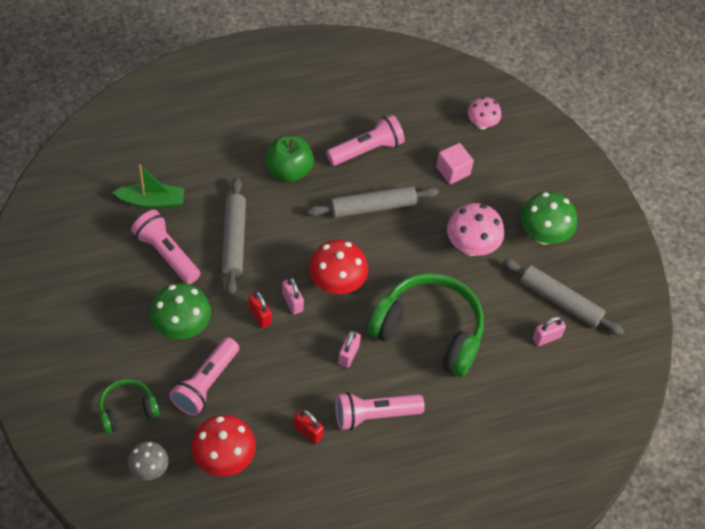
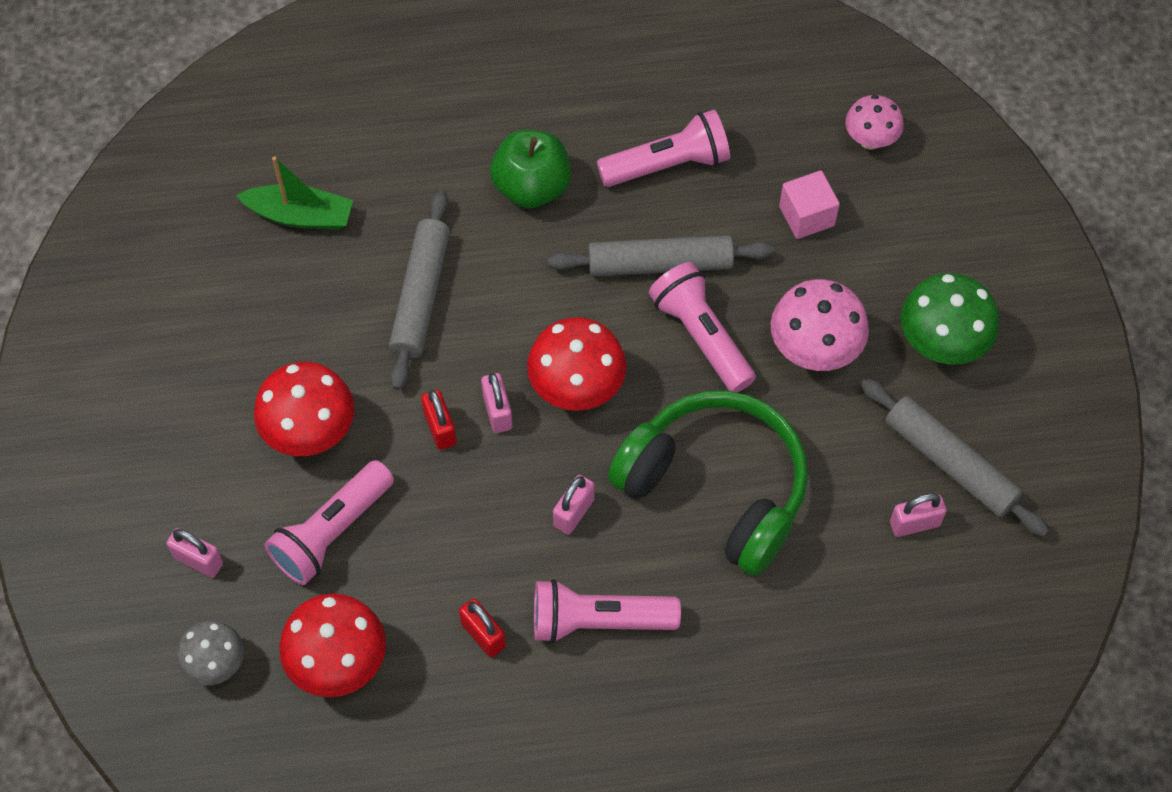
camera: 15 degrees right, 5 degrees up
green headphones [99,379,160,433] -> pink padlock [166,528,223,578]
pink flashlight [131,210,201,284] -> pink flashlight moved to [649,262,756,392]
green mushroom [150,283,211,339] -> red mushroom [254,362,354,456]

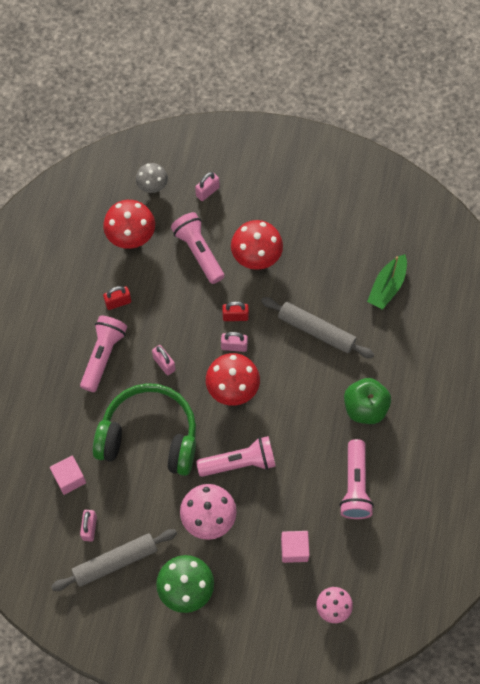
camera: 110 degrees right, 5 degrees up
grey rolling pin [548,235,774,276] -> none
green headphones [608,391,808,576] -> green headphones turned 135 degrees counterclockwise [93,383,196,476]
none -> pink cube [50,456,86,495]

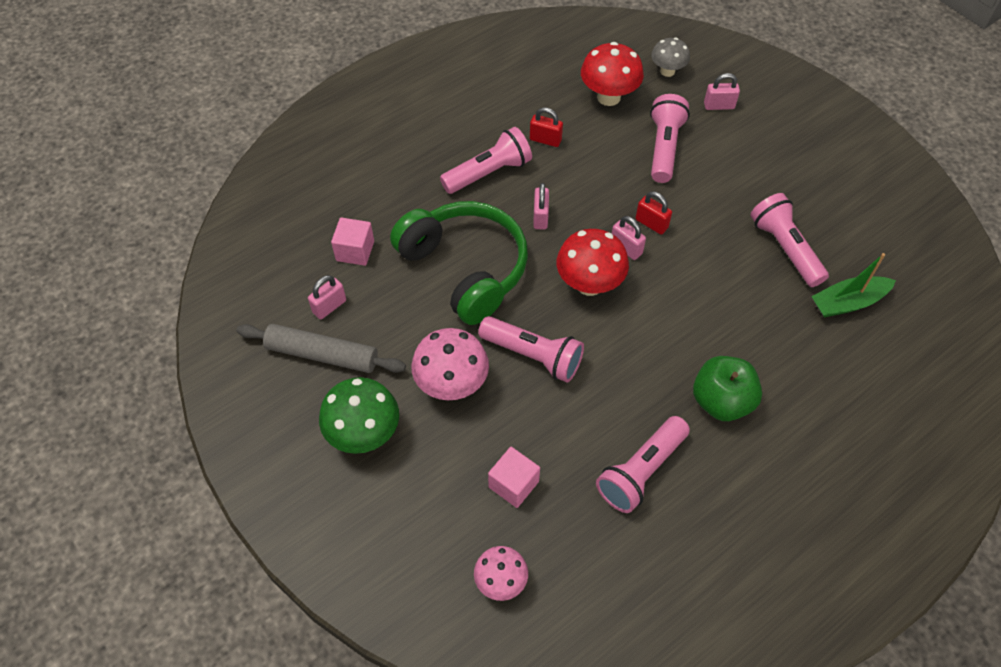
camera: 40 degrees right, 10 degrees down
red mushroom [231,220,283,270] -> none
grey rolling pin [261,297,374,358] -> none
none -> pink flashlight [750,193,829,287]

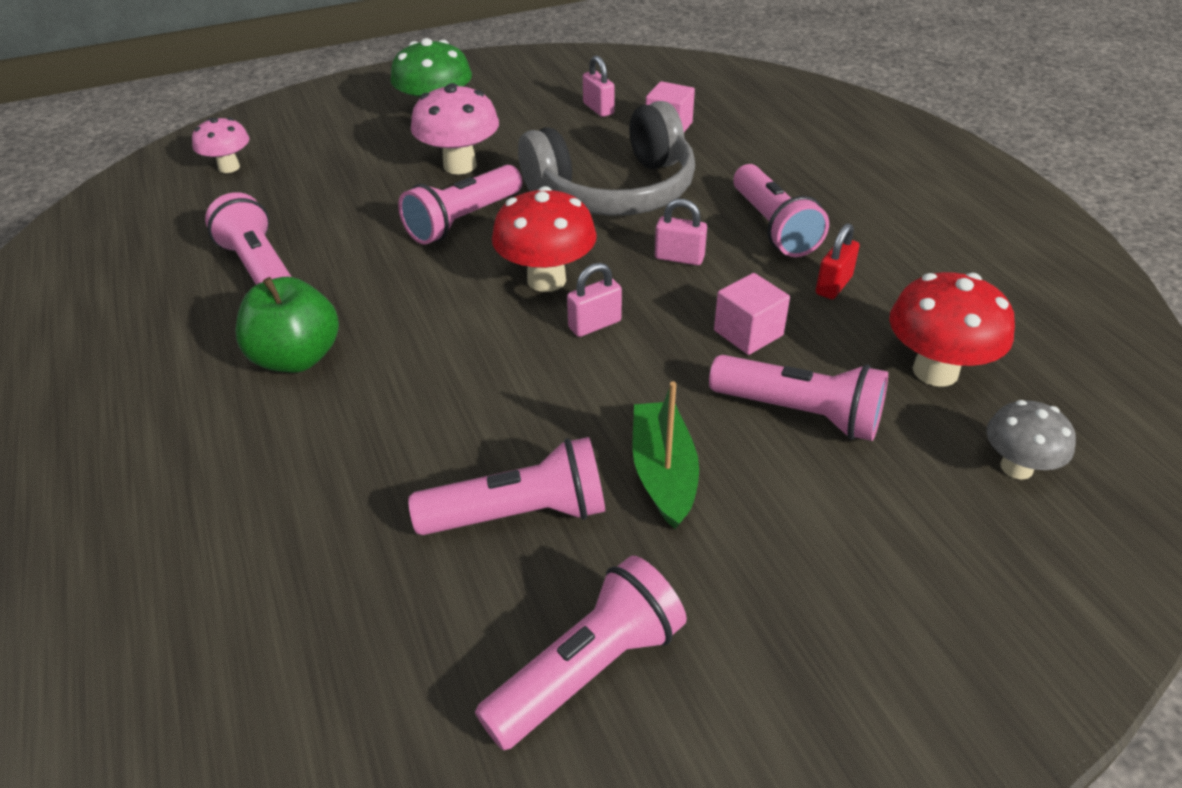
camera: 105 degrees right, 15 degrees down
grey rolling pin [237,324,406,373] -> none
green headphones [390,201,528,325] -> grey headphones [518,101,695,216]
pink cube [488,447,540,508] -> pink cube moved to [714,273,790,355]
red padlock [636,192,672,234] -> none
pink padlock [704,73,740,110] -> none
green boat [811,253,896,317] -> green boat moved to [633,382,699,529]
none -> pink flashlight [475,555,687,750]

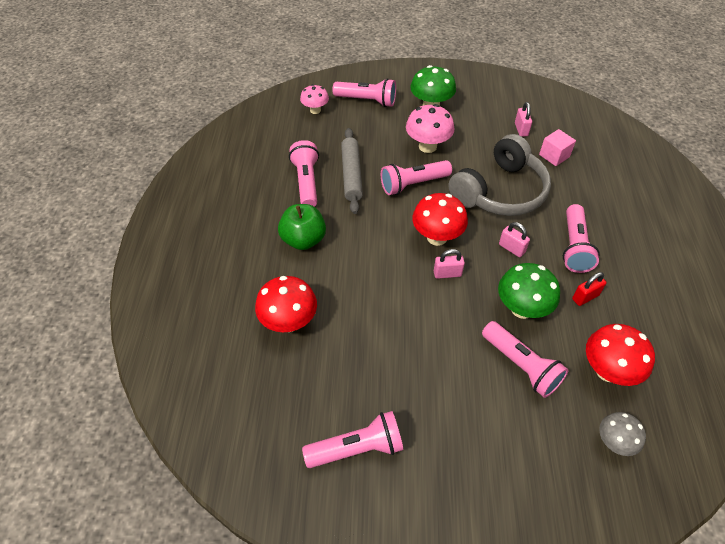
camera: 25 degrees right, 10 degrees up
pink flashlight [408,437,605,535] -> pink flashlight moved to [332,78,396,107]
grey headphones [518,101,695,216] -> grey headphones turned 45 degrees counterclockwise [448,134,551,216]
green boat [633,382,699,529] -> none
pink cube [714,273,790,355] -> green mushroom [498,263,560,319]
none -> red mushroom [255,276,317,332]
none -> grey rolling pin [341,128,363,214]

